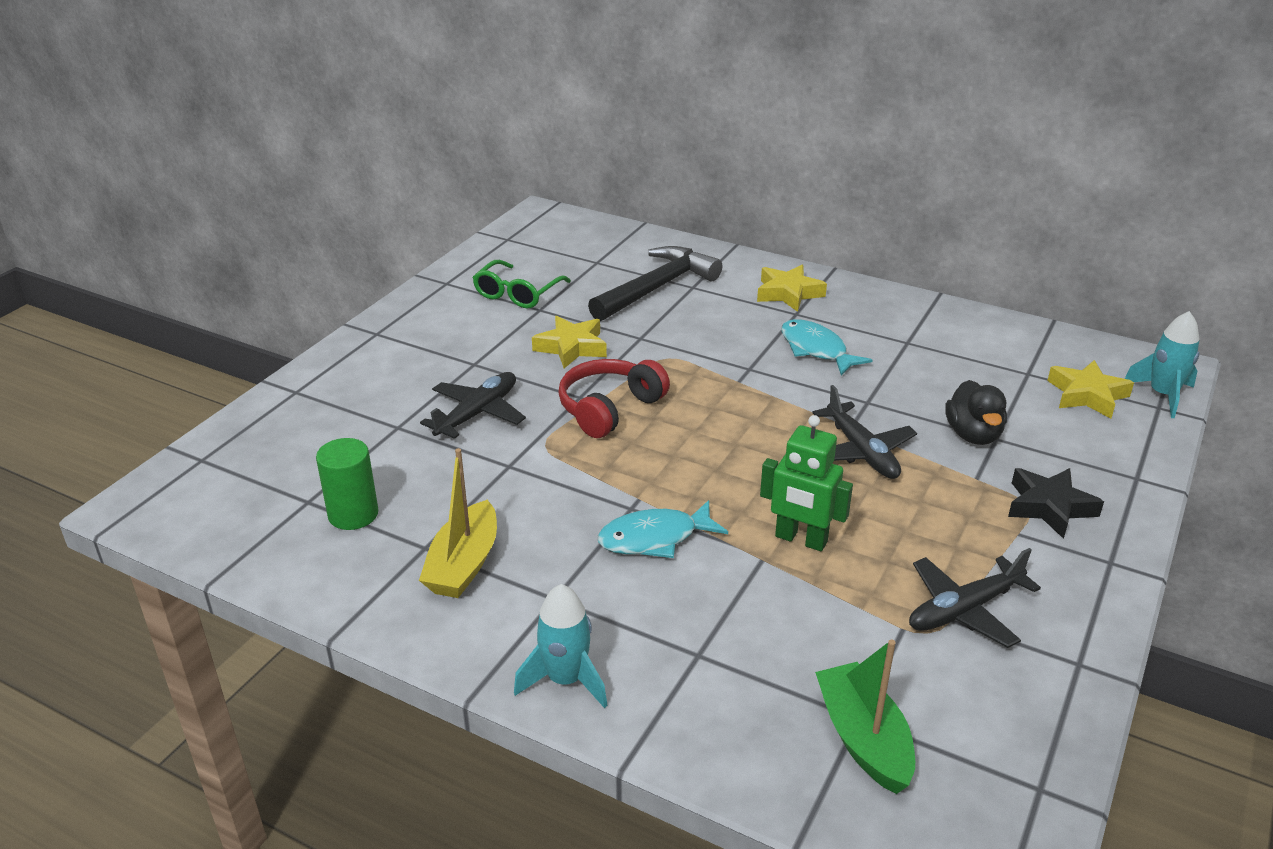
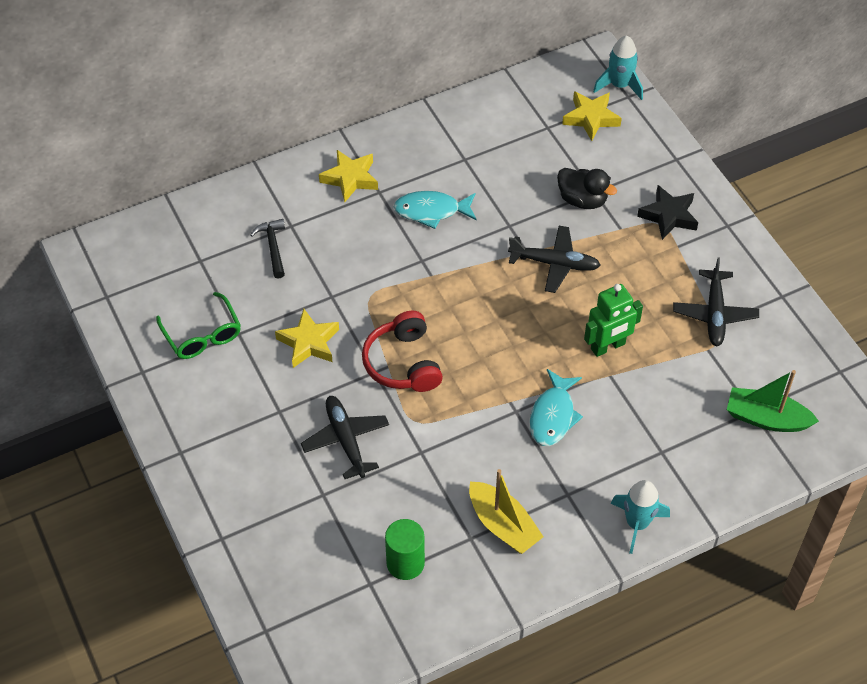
camera: 55 degrees left, 20 degrees up
black hammer [588,246,722,321] -> black hammer [250,219,285,278], size x0.52

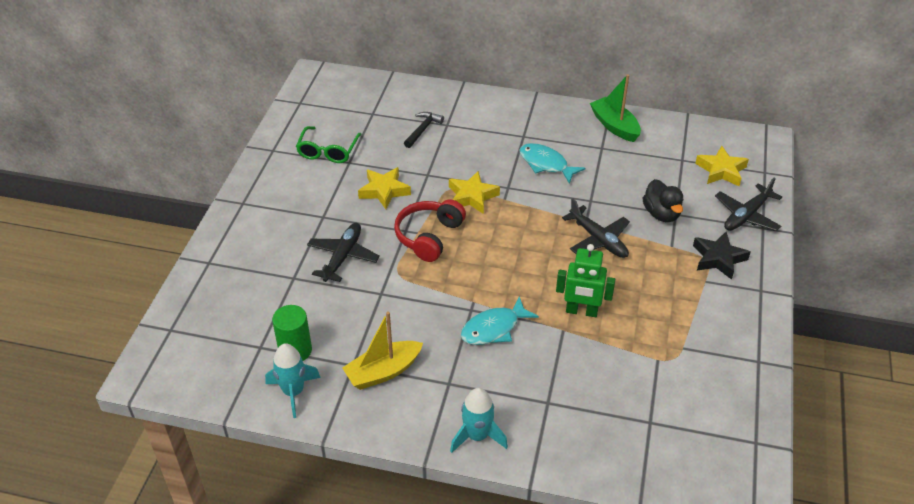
camera: 40 degrees right, 10 degrees down
yellow star [319,150,378,202] -> yellow star moved to [449,171,500,214]
yellow boat [469,469,544,554] -> yellow boat turned 60 degrees clockwise [342,311,423,390]
turquoise rocket [593,36,643,100] -> turquoise rocket moved to [265,343,321,418]
black plane [673,257,759,346] -> black plane moved to [715,177,782,231]
green boat [727,370,819,432] -> green boat moved to [590,74,641,142]

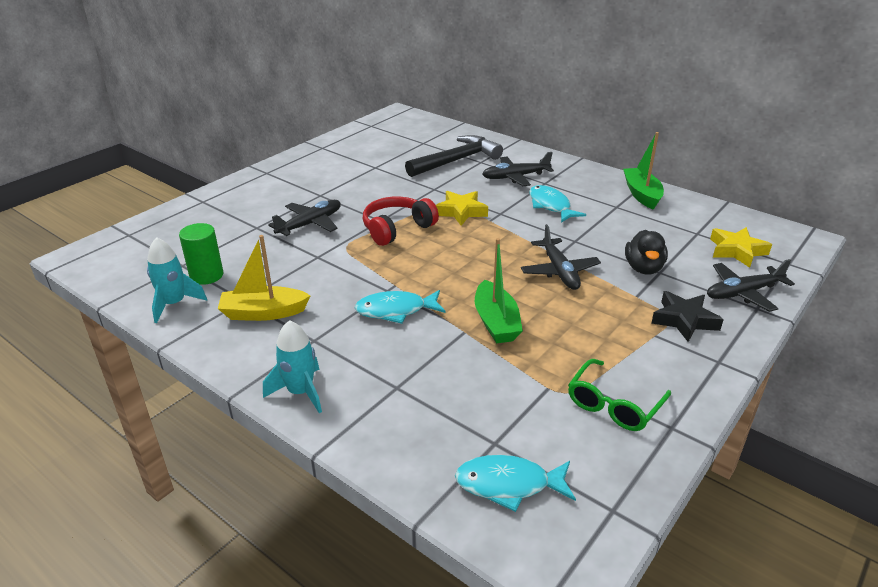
camera: 25 degrees right, 10 degrees down
green glasses [296,126,362,163] -> green glasses moved to [568,359,671,431]
yellow star [358,167,411,209] -> none
black hammer [404,112,444,148] -> black hammer [405,135,503,177], size x1.94
green robot [556,244,615,317] -> green boat [475,238,523,343]
none -> turquoise fish [455,455,576,512]
none -> black plane [482,152,554,186]

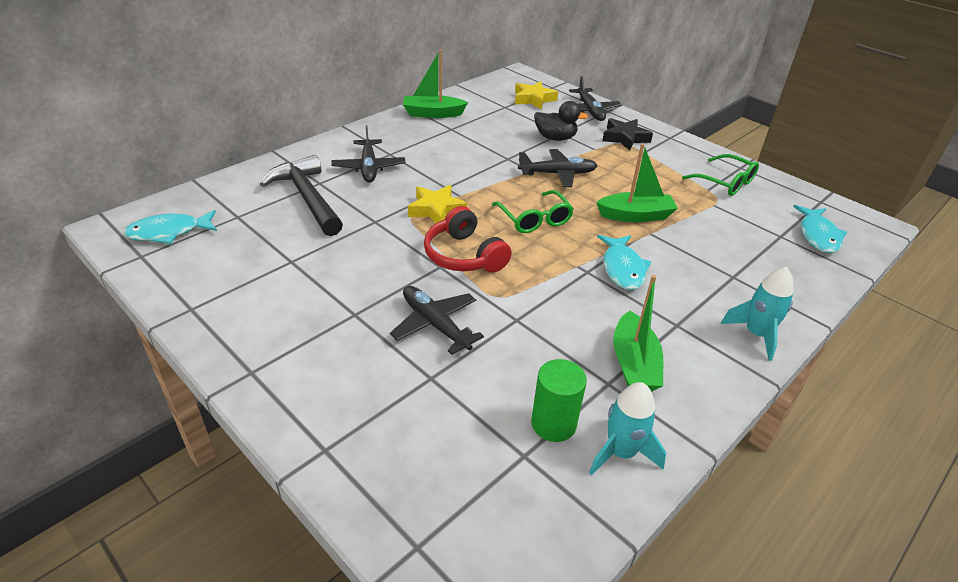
camera: 85 degrees left, 5 degrees up
yellow boat [218,235,311,321] -> green boat [613,275,663,392]
turquoise fish [529,185,586,223] -> turquoise fish moved to [124,210,217,244]
none -> green glasses [492,190,574,233]

